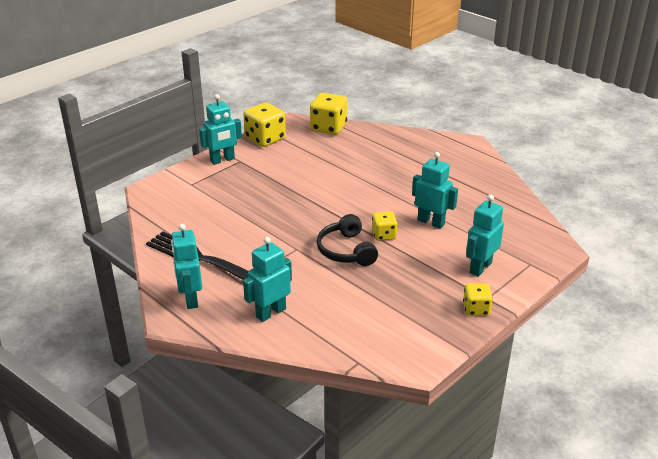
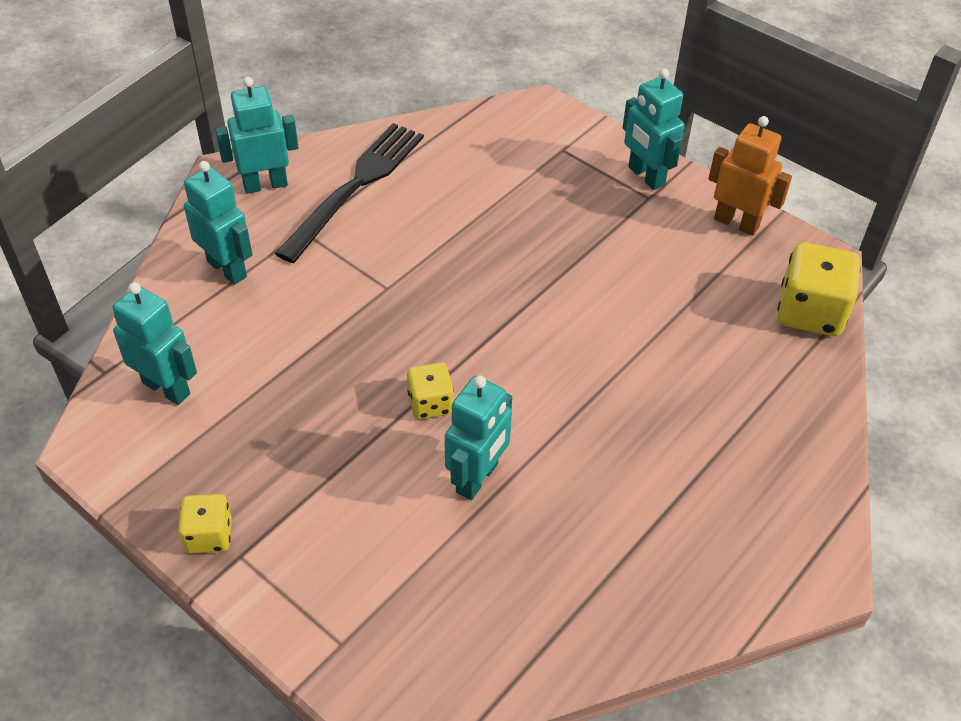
camera: 85 degrees right, 15 degrees up
yellow dice [243,102,286,147] -> orange robot [708,116,792,236]
black headphones [317,214,378,266] -> none
turquoise robot [466,194,504,277] -> turquoise robot moved to [113,282,197,405]

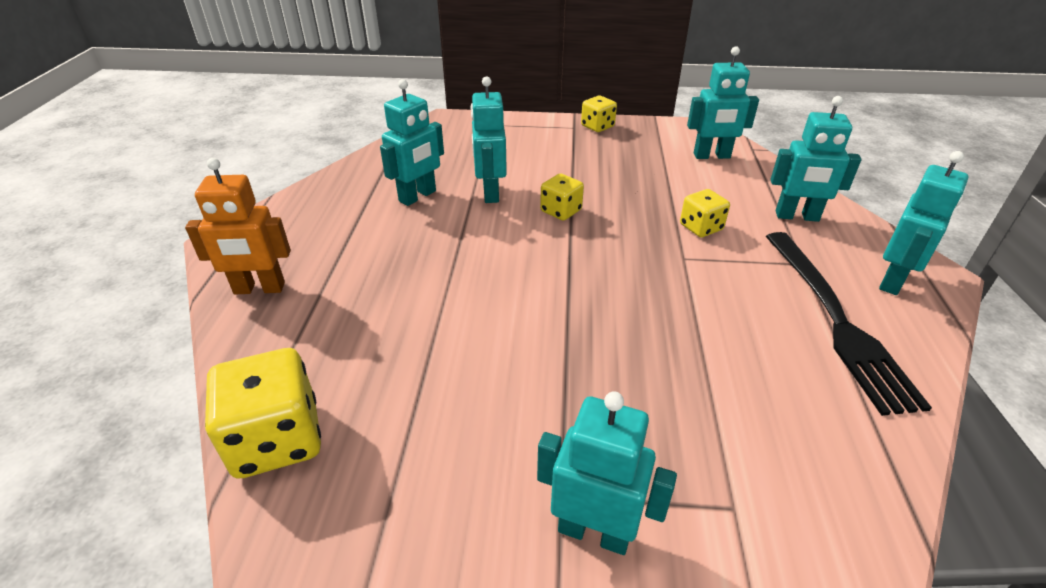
camera: 145 degrees right, 10 degrees down
orange robot [708,116,792,236] -> orange robot moved to [185,158,291,294]
none -> turquoise robot [380,79,444,206]
none -> yellow dice [680,189,730,237]

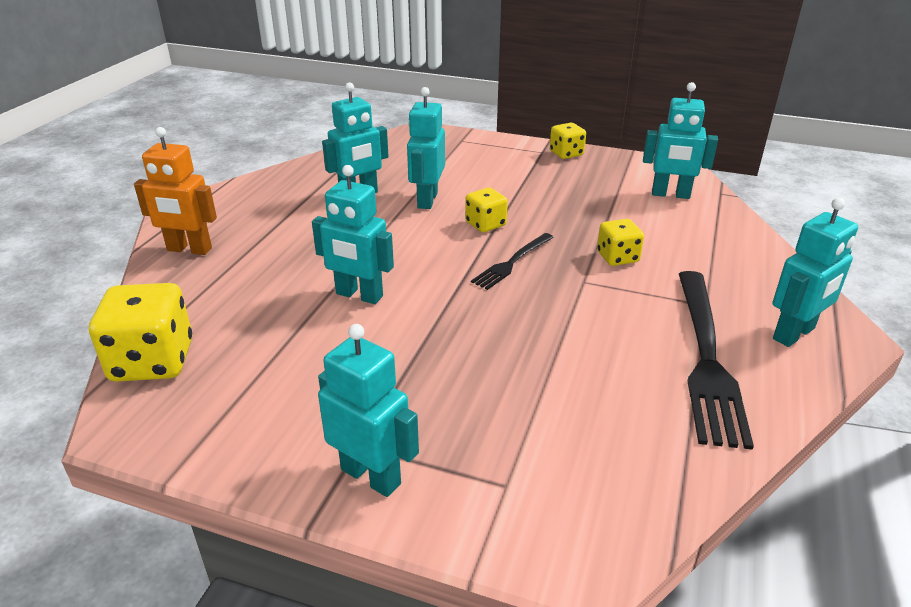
camera: 15 degrees right, 5 degrees down
turquoise robot [770,96,861,222] -> turquoise robot moved to [312,165,394,304]
none -> black fork [471,233,554,290]

